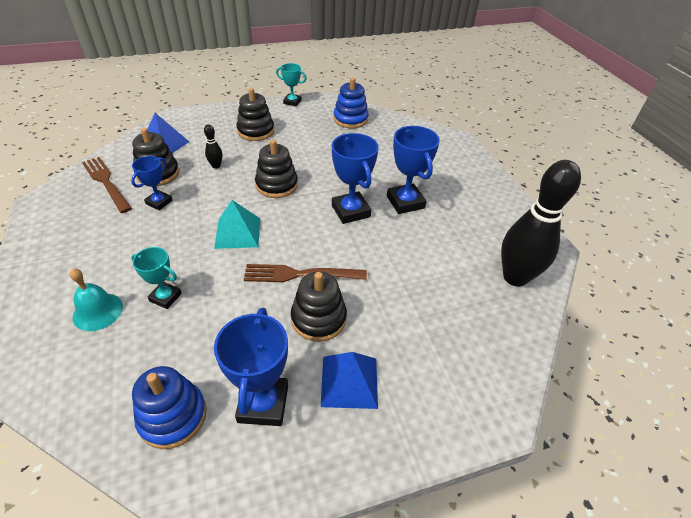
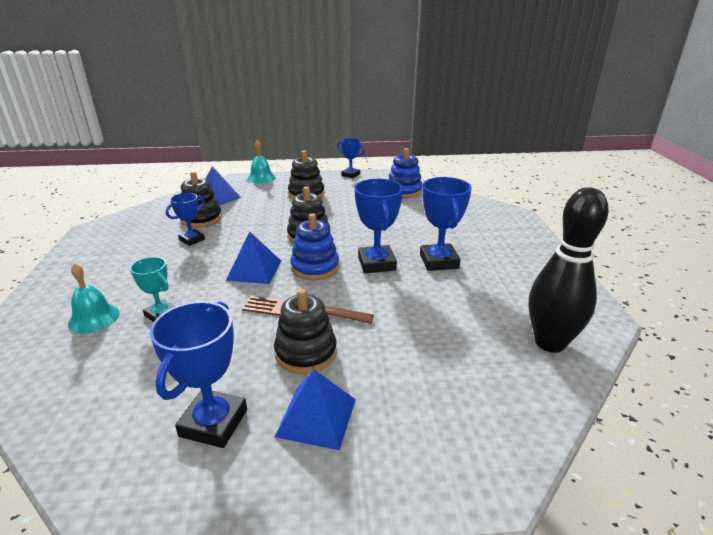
camera: 15 degrees right, 15 degrees down
brown fork [82,157,132,213] -> none
blue stacking toy [132,366,207,449] -> blue stacking toy moved to [290,214,339,280]
black bowling pin [204,124,223,169] -> none
turquoise pyramid [214,200,260,249] -> blue pyramid [226,231,281,284]
turquoise trophy [276,63,307,106] -> blue trophy [337,138,365,178]
none -> turquoise bell [247,140,276,184]

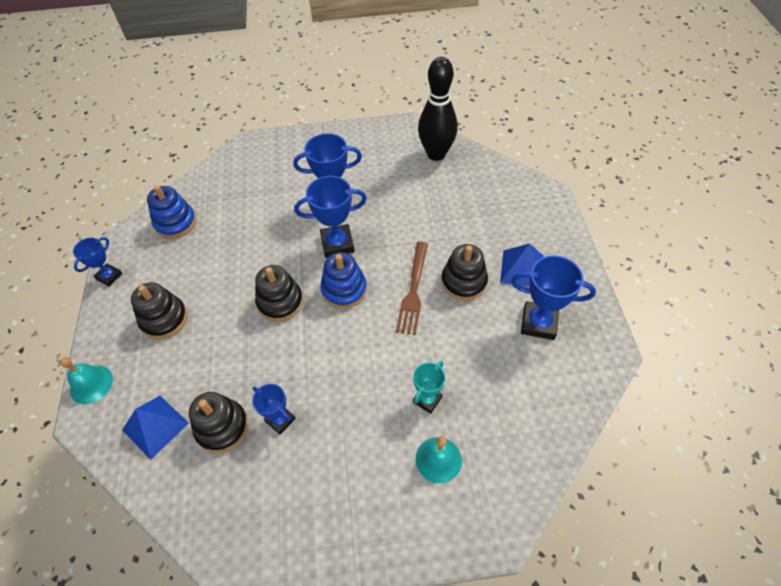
camera: 90 degrees left, 25 degrees up
blue pyramid [226,231,281,284] -> none

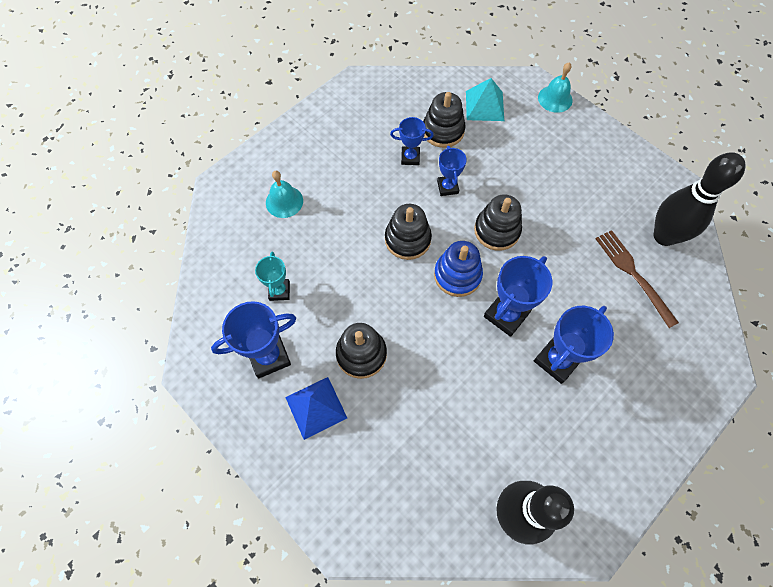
camera: 140 degrees right, 10 degrees up
blue trophy [73,237,122,287] -> blue trophy moved to [437,146,467,196]
blue pyramid [122,396,189,459] -> turquoise pyramid [466,78,504,121]
black stacking toy [131,282,187,339] -> black stacking toy moved to [385,204,432,260]
blue stacking toy [147,185,196,239] -> black bowling pin [654,152,746,246]
brown fork [396,242,428,335] -> brown fork moved to [595,230,679,328]
turquoise trophy [413,361,445,414] -> turquoise trophy moved to [255,252,290,301]

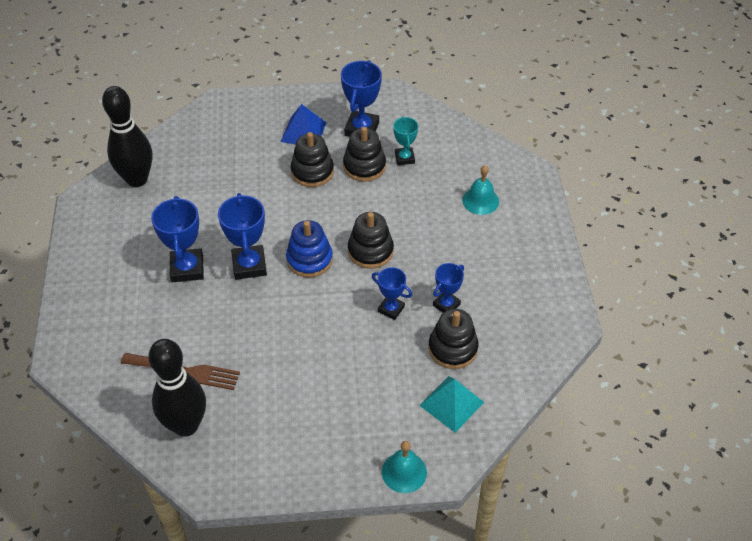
camera: 130 degrees right, 15 degrees down
turquoise trophy [255,252,290,301] -> turquoise trophy turned 45 degrees clockwise [393,116,418,165]
black stacking toy [474,194,522,251] -> black stacking toy moved to [343,127,386,182]

